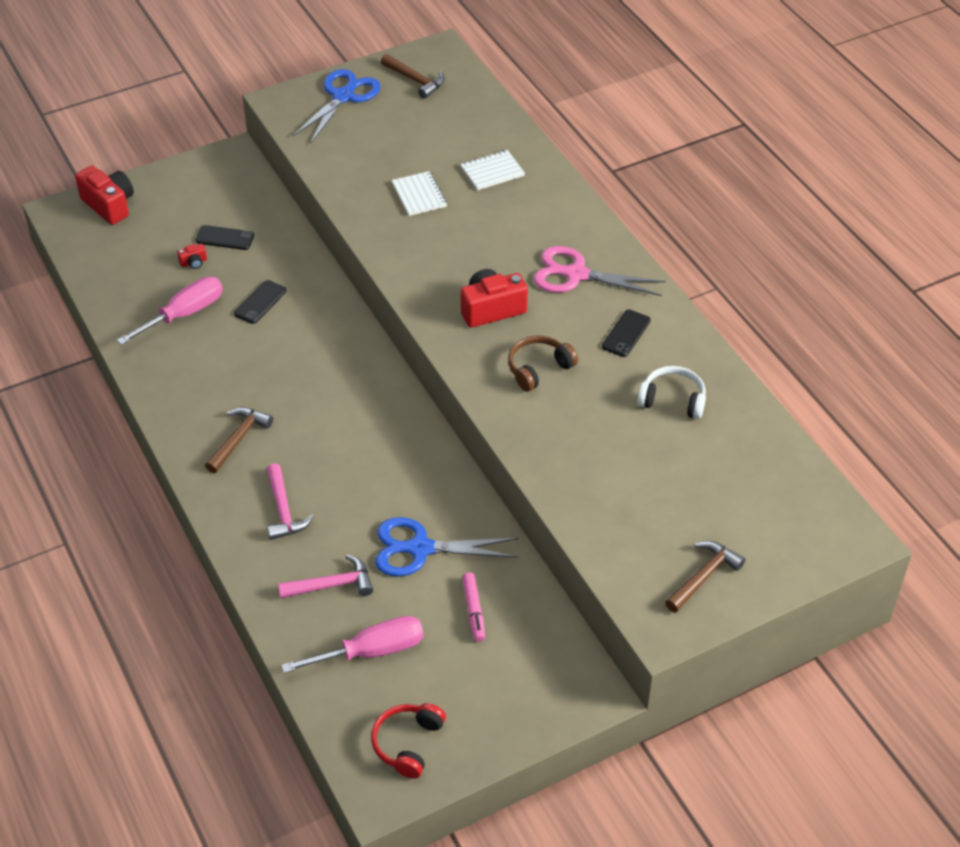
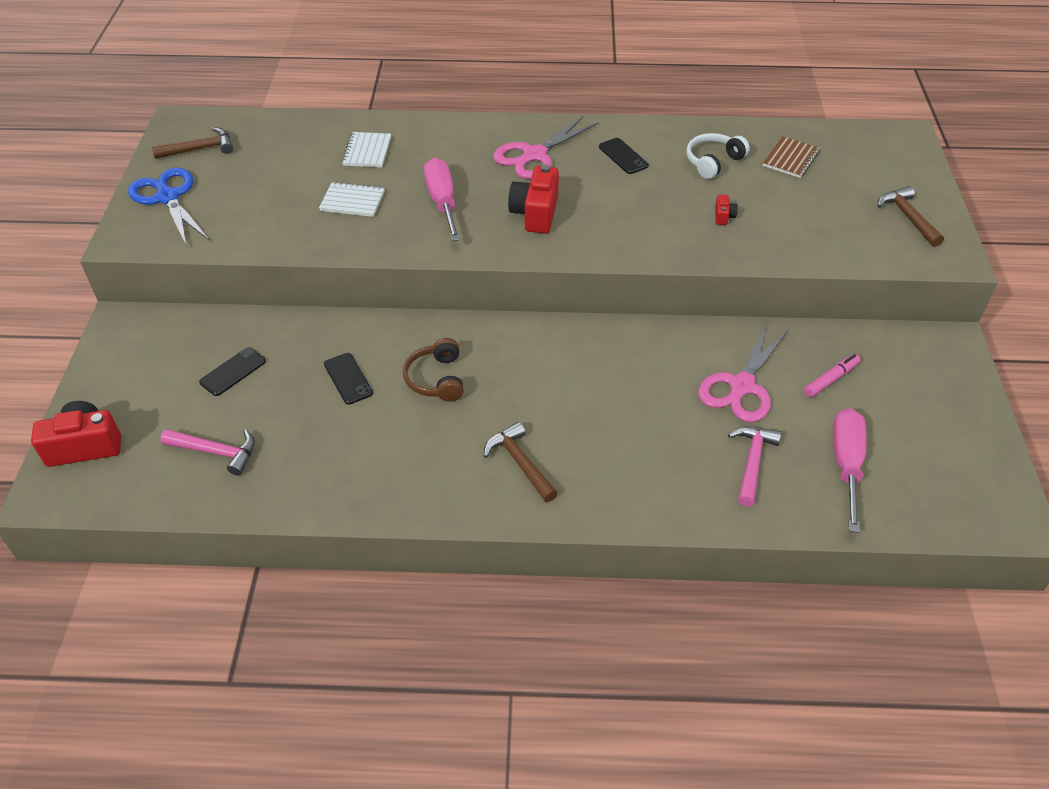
camera: 60 degrees left, 0 degrees up
pink screwdriver [117,277,223,345] -> pink screwdriver moved to [424,158,460,241]
red camera [177,244,207,269] -> red camera moved to [715,195,738,225]
pink hammer [267,463,314,540] -> pink hammer moved to [160,429,255,476]
red headphones [371,703,446,779] -> none
blue scissors [375,517,518,576] -> pink scissors [698,322,789,422]
pink marker [462,572,485,642] -> pink marker turned 60 degrees counterclockwise [804,354,861,397]
brown headphones [508,336,578,392] -> brown headphones moved to [403,338,464,402]
none -> brown notebook [763,136,820,178]

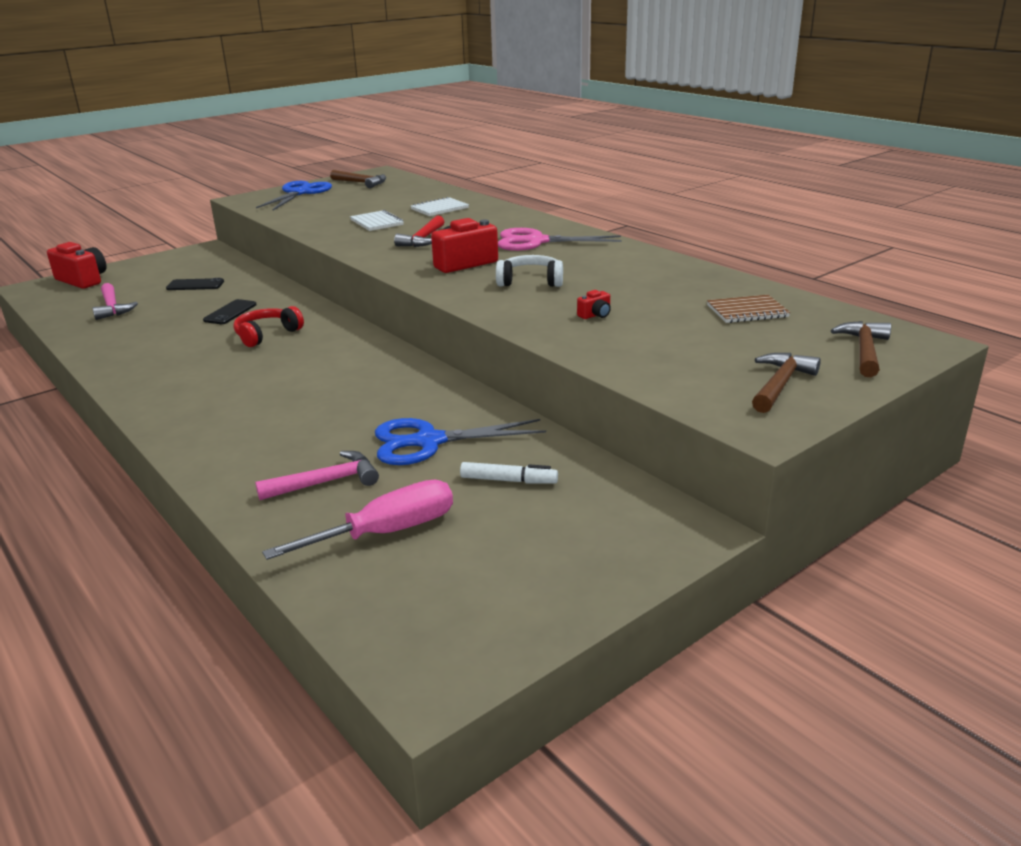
camera: 50 degrees right, 20 degrees down
brown headphones [403,338,464,402] -> red headphones [233,306,304,347]
pink screwdriver [424,158,460,241] -> red hammer [394,216,444,247]
brown hammer [484,422,558,502] -> brown hammer moved to [831,321,891,377]
black phone [599,138,649,174] -> none
white headphones [686,133,750,179] -> white headphones moved to [496,255,563,287]
pink scissors [698,322,789,422] -> blue scissors [375,418,546,465]
pink marker [804,354,861,397] -> white marker [460,462,558,484]

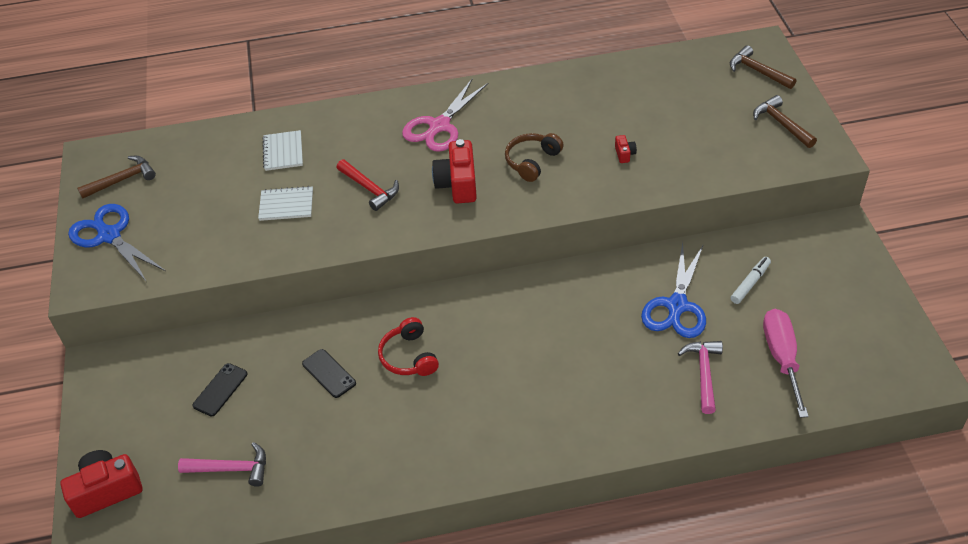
camera: 60 degrees left, 20 degrees up
white headphones [496,255,563,287] -> brown headphones [505,133,563,182]
brown notebook [707,295,790,323] -> none

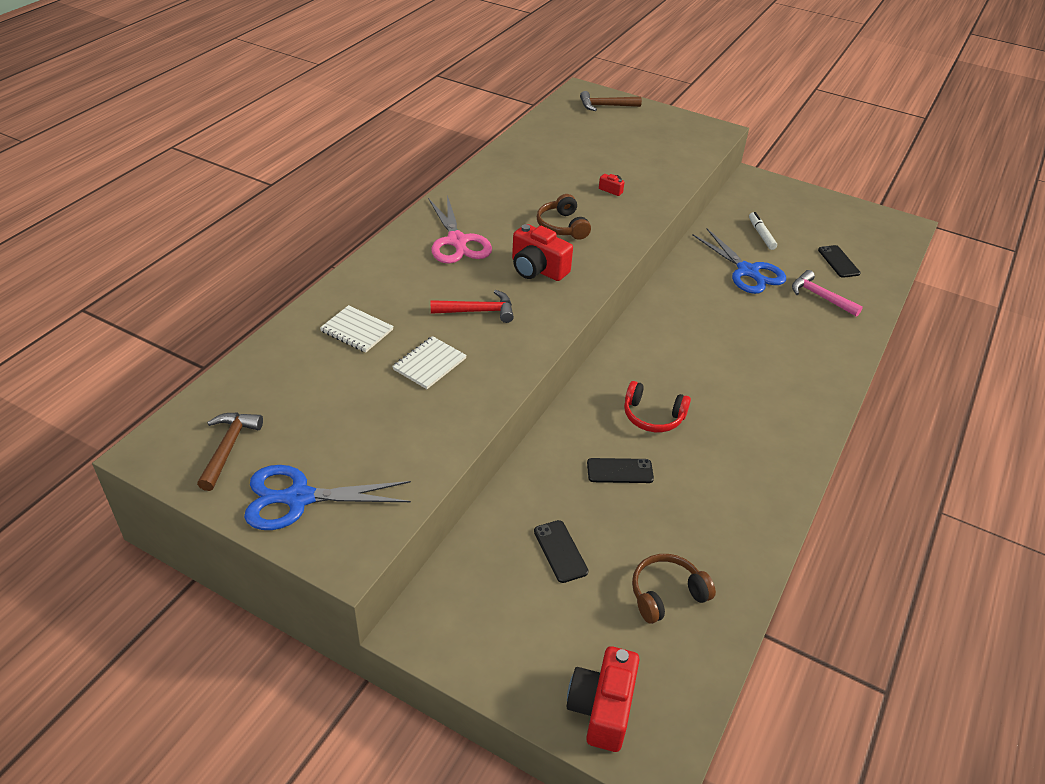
camera: 55 degrees left, 5 degrees down
pink hammer [178,442,266,487] -> brown headphones [632,554,716,624]
brown hammer [753,95,817,148] -> none
pink screwdriver [763,309,809,418] -> black phone [818,245,861,278]

